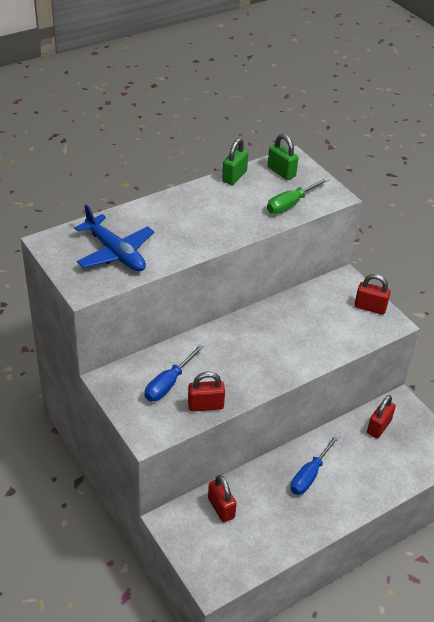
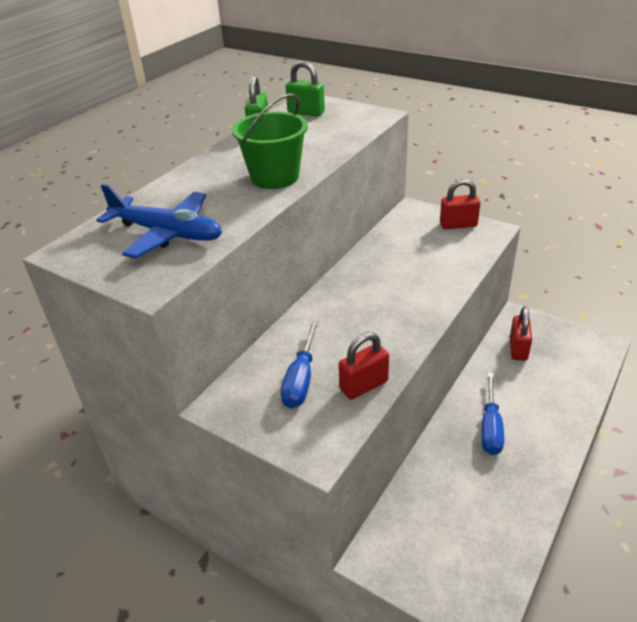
camera: 20 degrees left, 5 degrees down
red padlock [208,475,237,522] -> none
green screwdriver [267,177,330,214] -> none
none -> green bucket [232,93,308,189]

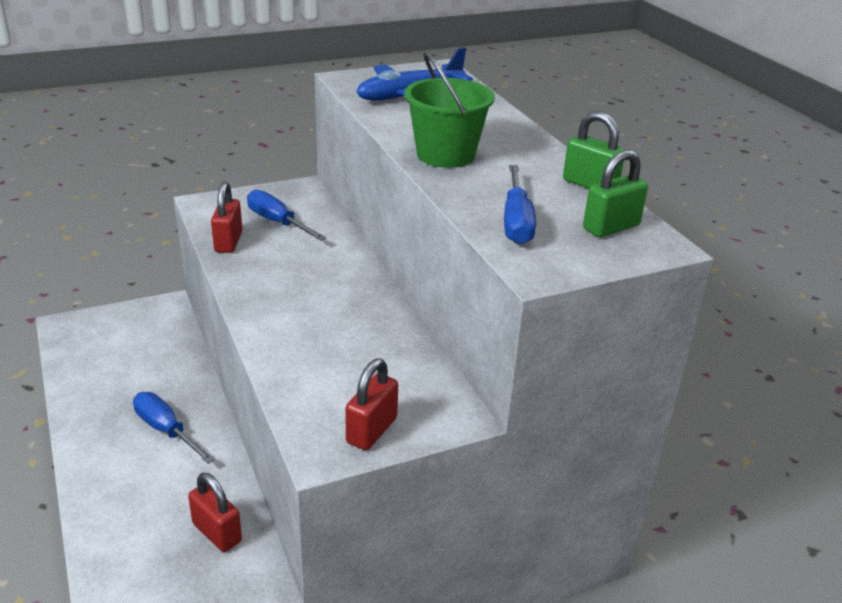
camera: 120 degrees right, 5 degrees down
none -> blue screwdriver [504,165,536,245]

